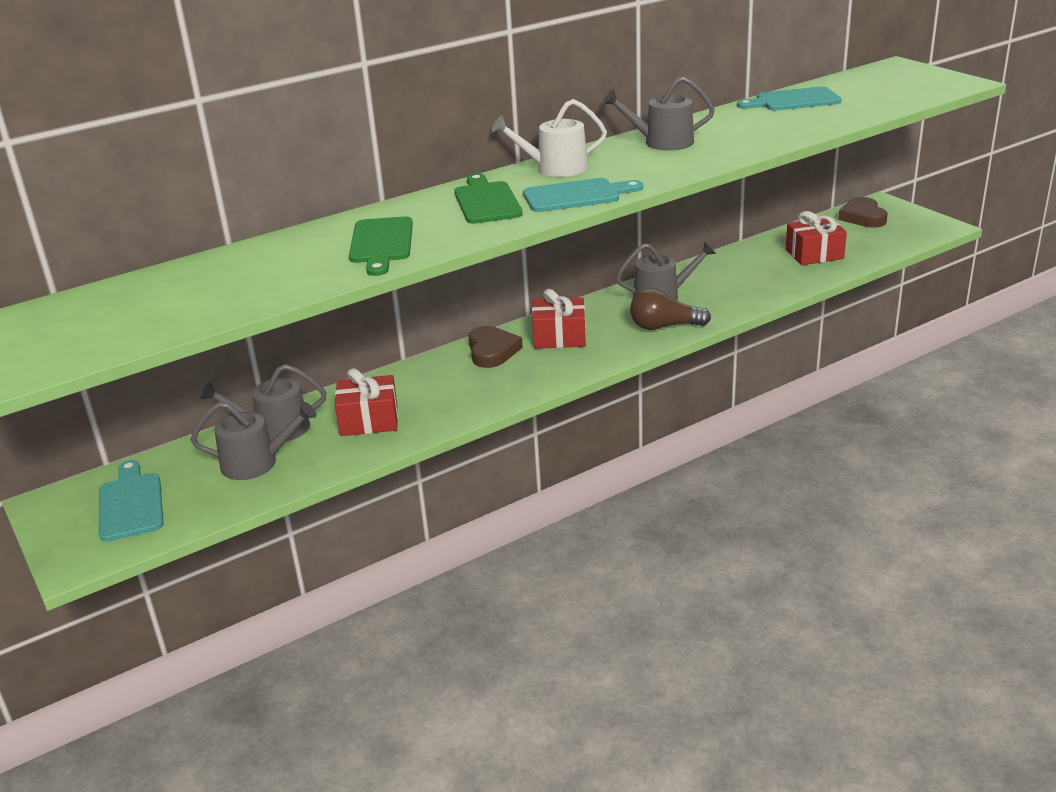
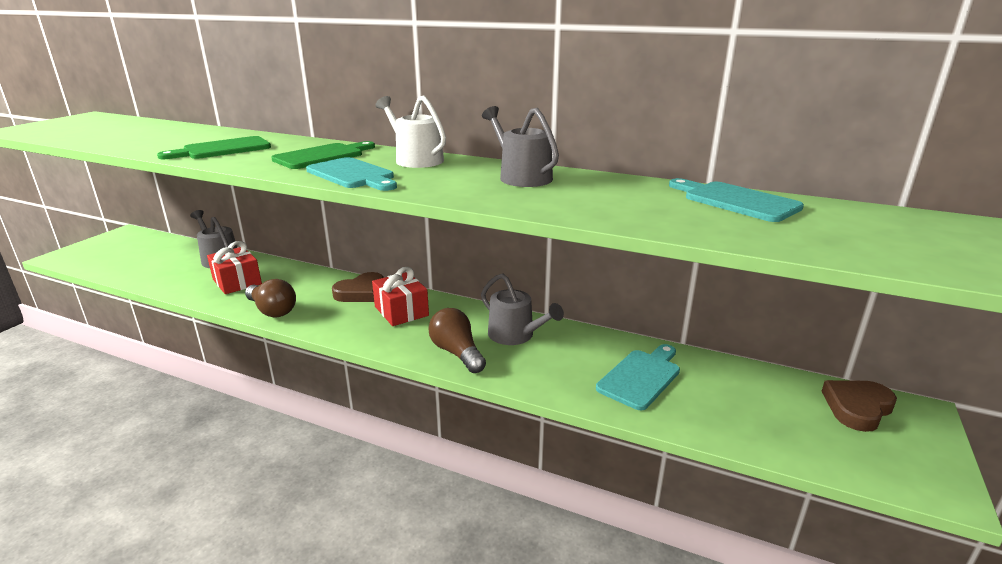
camera: 55 degrees right, 5 degrees down
turquoise cutting board [99,460,164,542] -> turquoise cutting board moved to [596,344,680,410]
grey watering can [190,401,316,480] -> none
red gift [786,211,847,265] -> none
none -> brown light bulb [245,279,296,318]

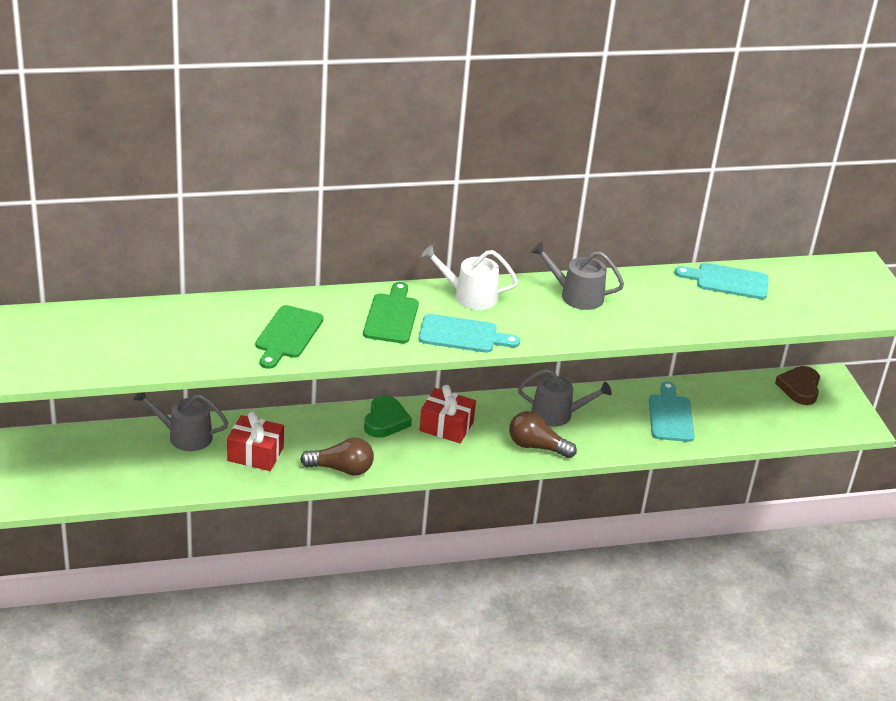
camera: 40 degrees left, 10 degrees up
brown heart [332,272,384,302] -> green heart [364,396,412,438]

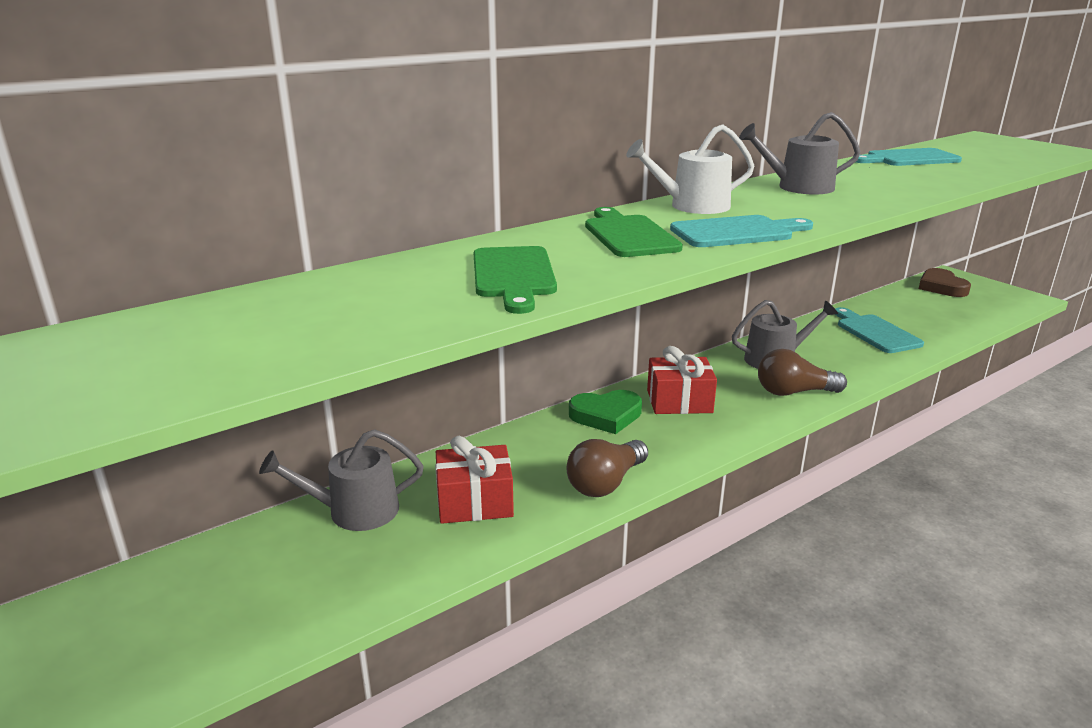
camera: 20 degrees left, 10 degrees down
brown light bulb [300,438,374,476] -> brown light bulb turned 150 degrees clockwise [566,439,648,497]
green heart [364,396,412,438] -> green heart turned 90 degrees clockwise [569,390,642,434]

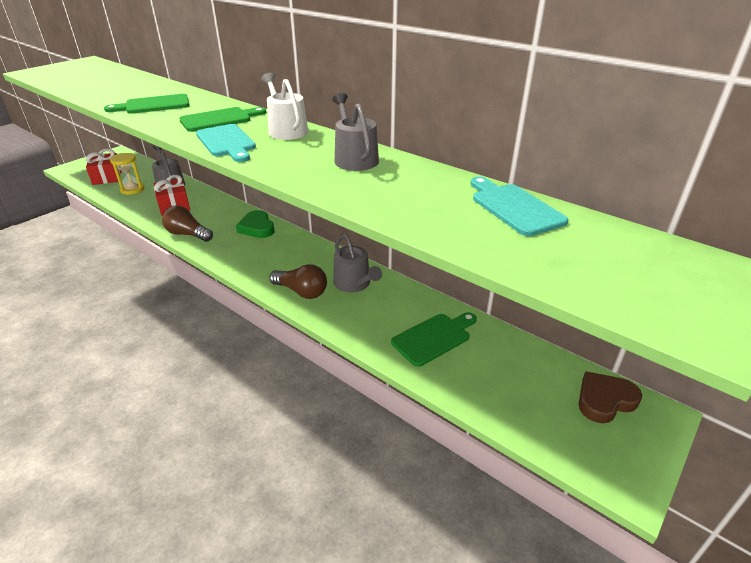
camera: 75 degrees right, 10 degrees up
red gift [647,346,717,414] -> red gift moved to [85,149,122,185]
brown light bulb [758,349,847,396] -> brown light bulb turned 135 degrees clockwise [270,264,327,299]
turquoise cutting board [835,307,924,353] -> green cutting board [391,312,477,367]
none -> yellow hourglass [110,153,145,195]

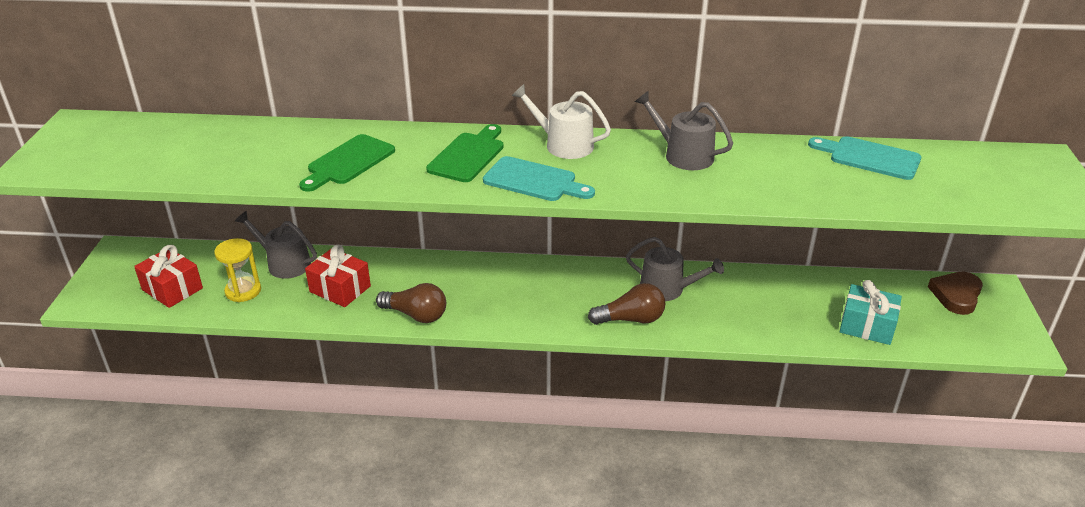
camera: 35 degrees left, 0 degrees up
brown light bulb [162,205,213,242] -> brown light bulb turned 150 degrees counterclockwise [376,283,446,323]
green heart [236,210,275,238] -> none
green cutting board [391,312,477,367] -> none
none -> turquoise gift [840,280,902,345]

